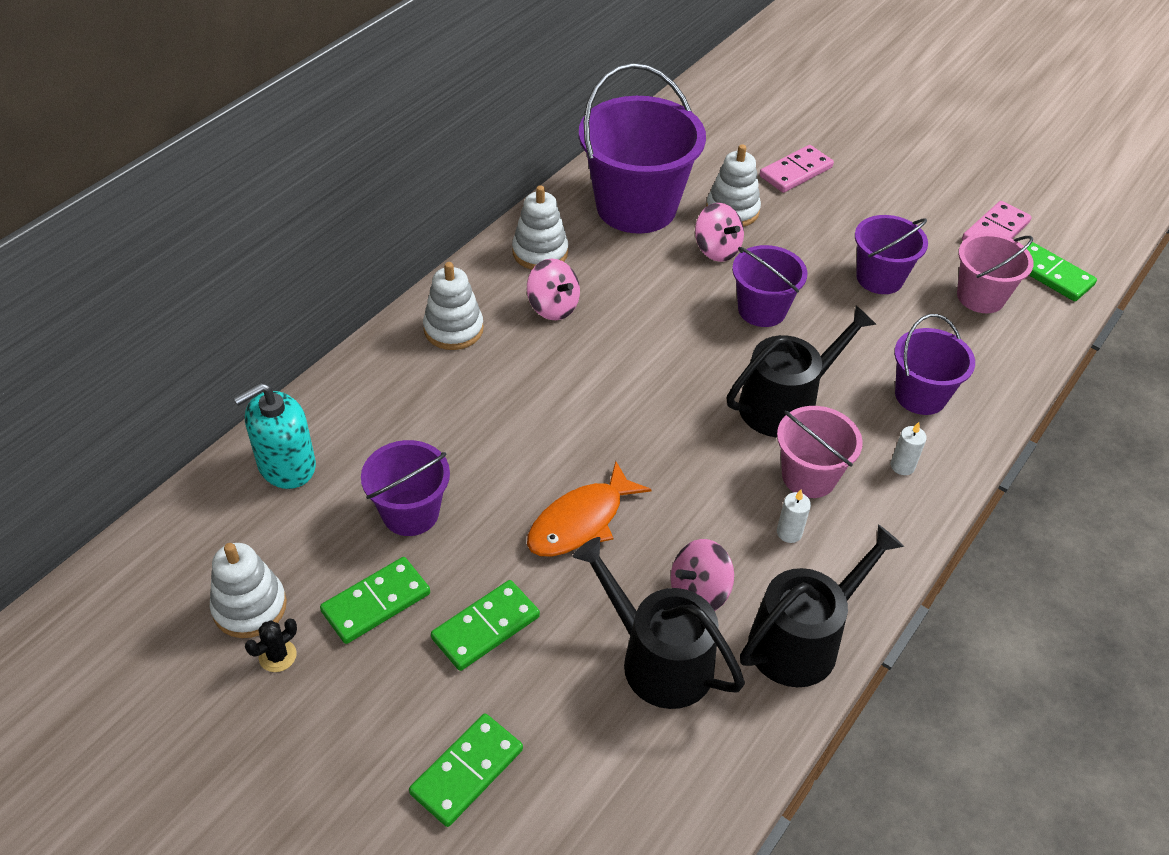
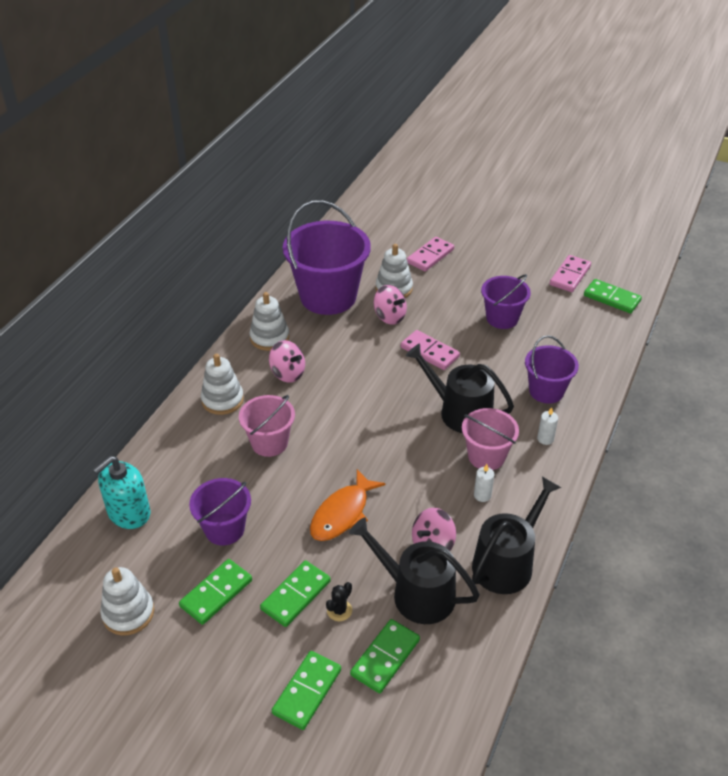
camera: 10 degrees left, 5 degrees down
black cactus [245,618,297,672] -> black cactus moved to [326,582,352,621]
black watering can [727,305,876,437] -> black watering can turned 105 degrees counterclockwise [406,344,514,433]
purple bucket [732,245,807,327] -> pink domino [401,330,460,370]
pink bucket [957,233,1034,313] -> pink bucket moved to [239,395,295,457]
none -> green domino [350,619,420,693]

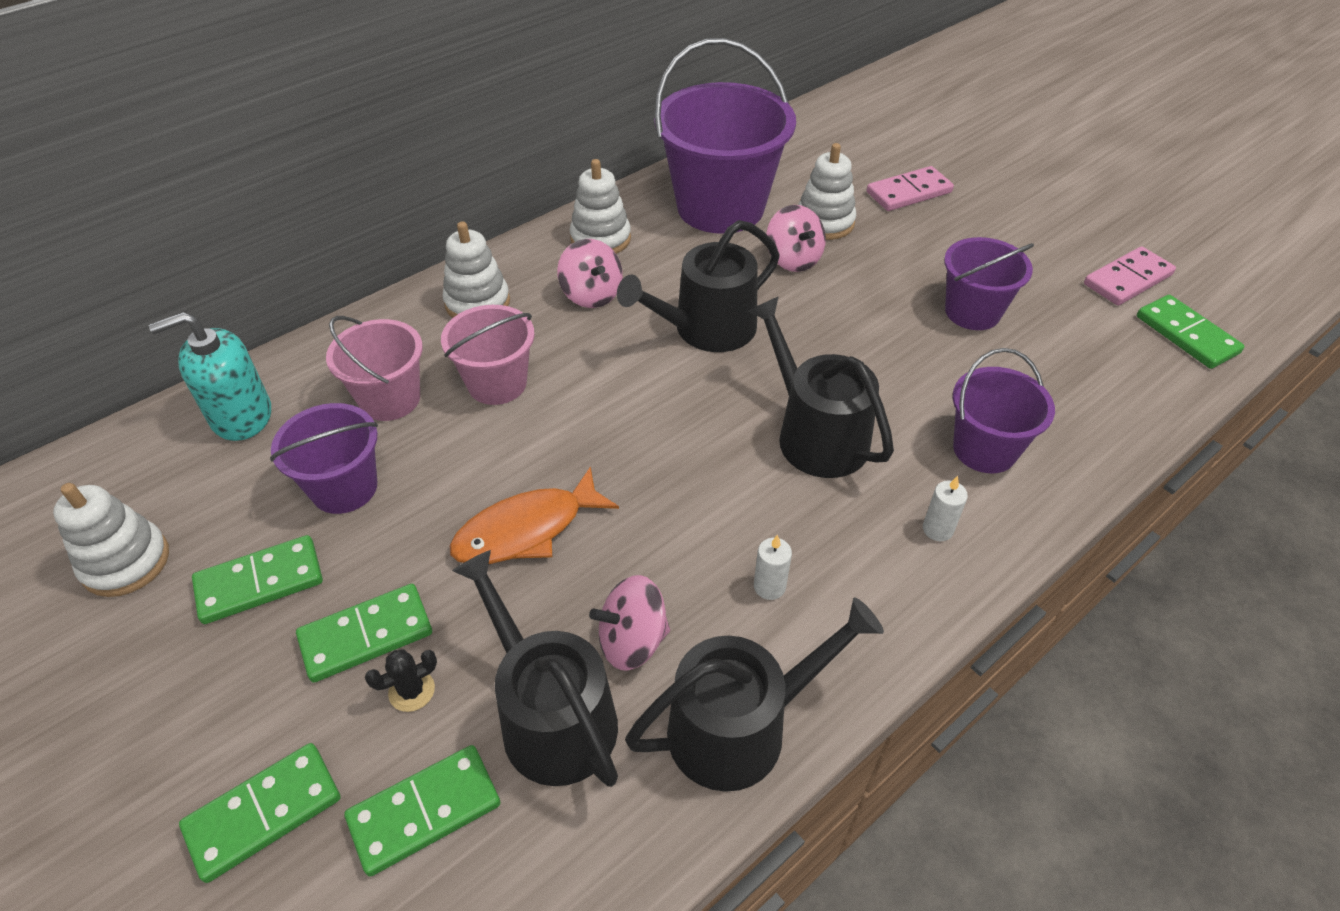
camera: 25 degrees right, 5 degrees up
pink domino [401,330,460,370] -> none
pink bucket [462,408,519,470] -> pink bucket moved to [326,316,423,421]
none -> black watering can [617,220,780,352]

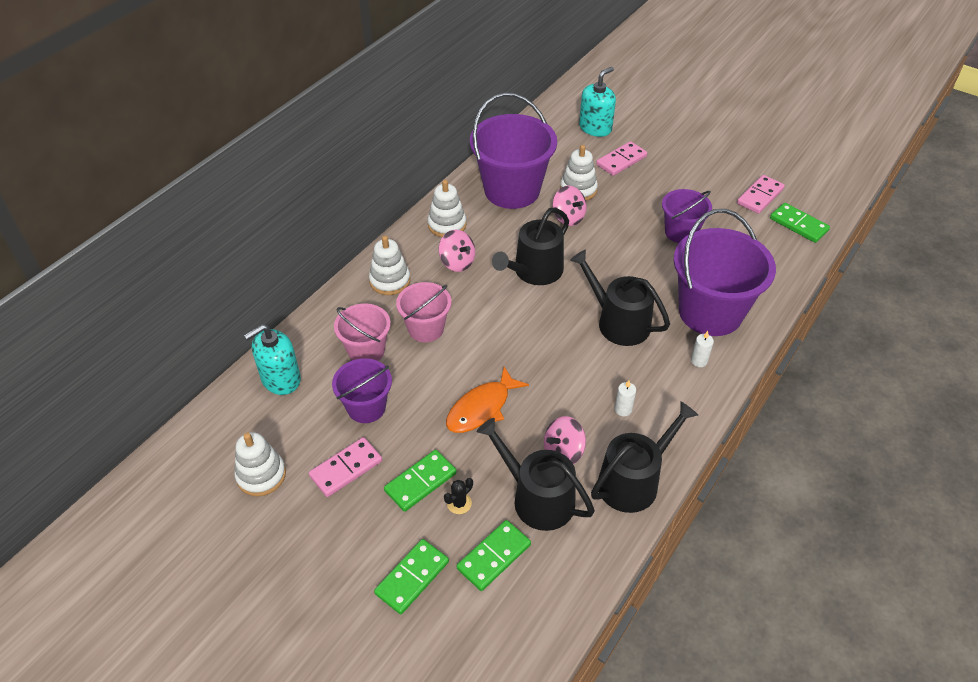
camera: 15 degrees left, 0 degrees up
green domino [192,535,323,624] -> pink domino [309,437,382,497]
purple bucket [953,348,1055,473] -> purple bucket [674,209,776,336], size x1.80
none -> turquoise soap dispenser [579,67,616,137]

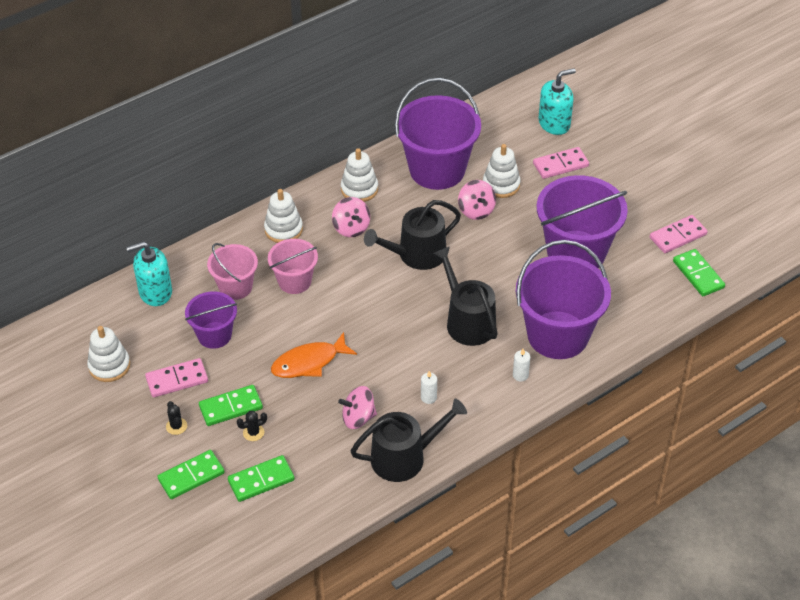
camera: 20 degrees right, 0 degrees up
black watering can [477,418,595,531] -> none
purple bucket [662,189,712,243] -> purple bucket [537,175,628,268], size x1.80
none -> black cactus [166,401,187,435]

